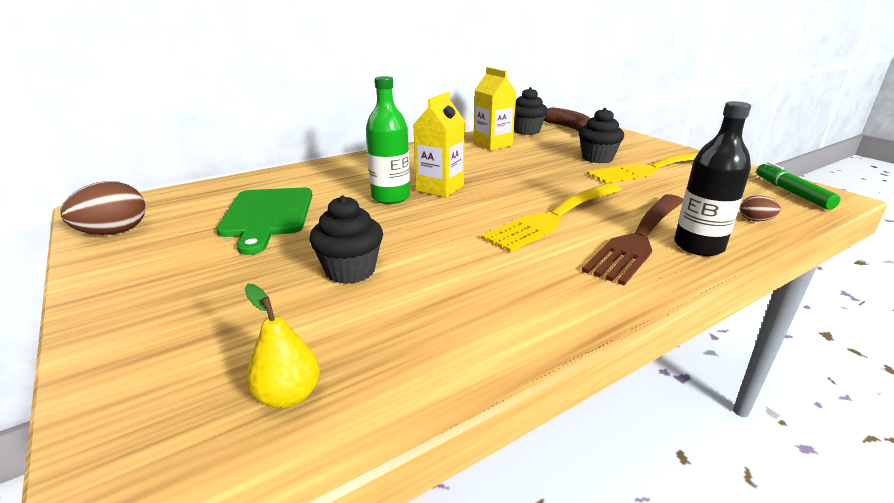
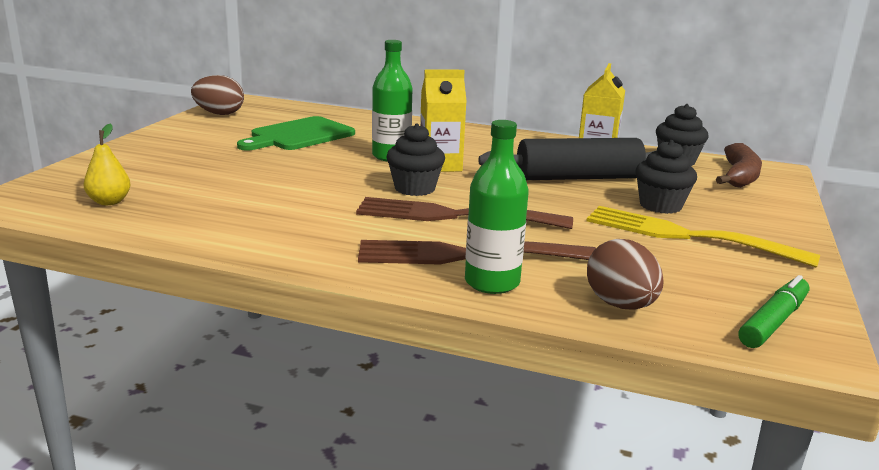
camera: 50 degrees right, 5 degrees down
black cupcake [309,196,383,284] -> black cupcake moved to [386,123,445,196]
yellow fork [481,183,621,252] -> brown fork [356,197,573,229]
black bottle [674,101,751,256] -> green bottle [465,120,529,294]
brown egg [740,195,781,221] -> brown egg [587,239,664,309], size x1.92
none -> black rolling pin [479,138,657,180]

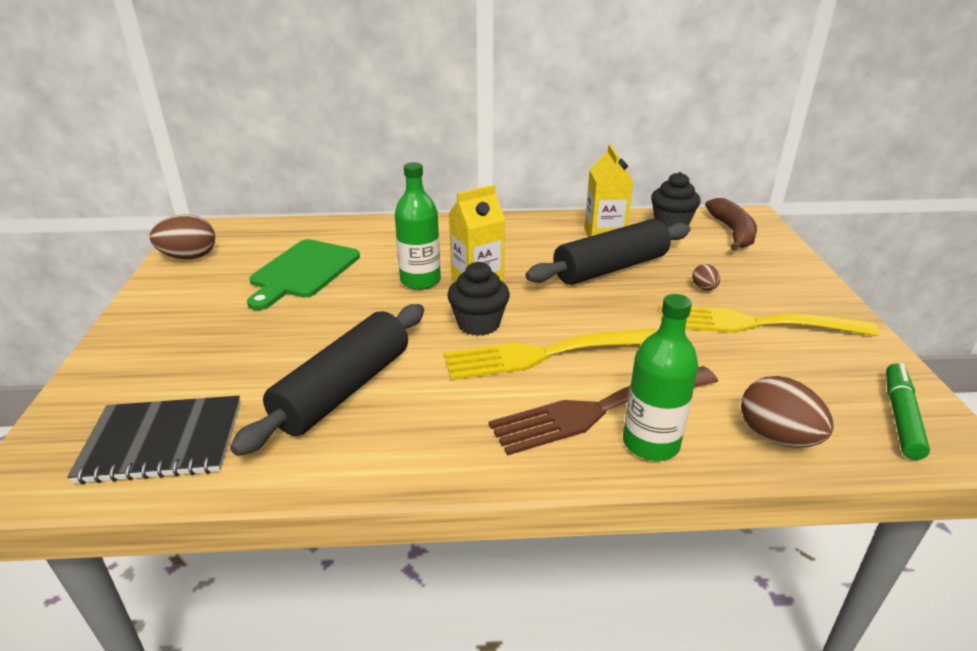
camera: 20 degrees left, 10 degrees up
yellow pear [83,124,130,205] -> black notebook [67,396,240,484]
brown fork [356,197,573,229] -> yellow fork [444,328,657,380]
black cupcake [635,140,697,214] -> brown egg [692,264,720,291]
none -> black rolling pin [230,304,424,456]

